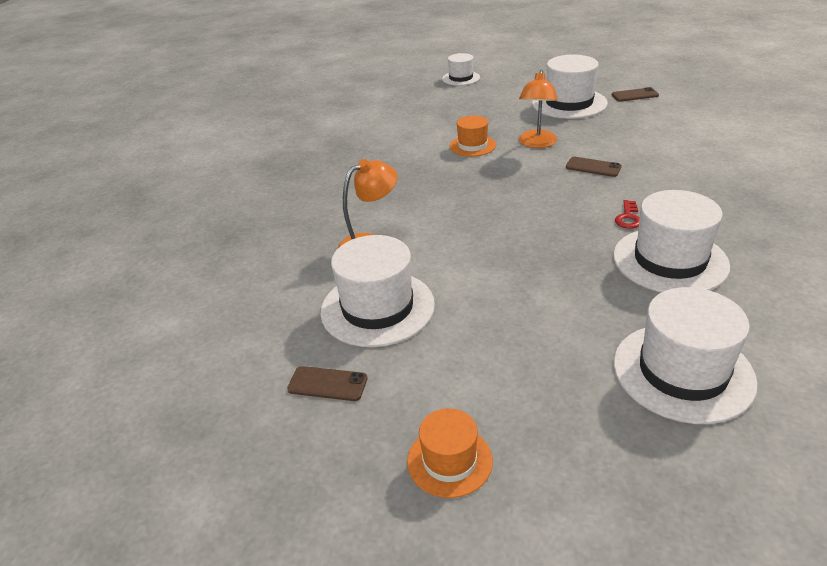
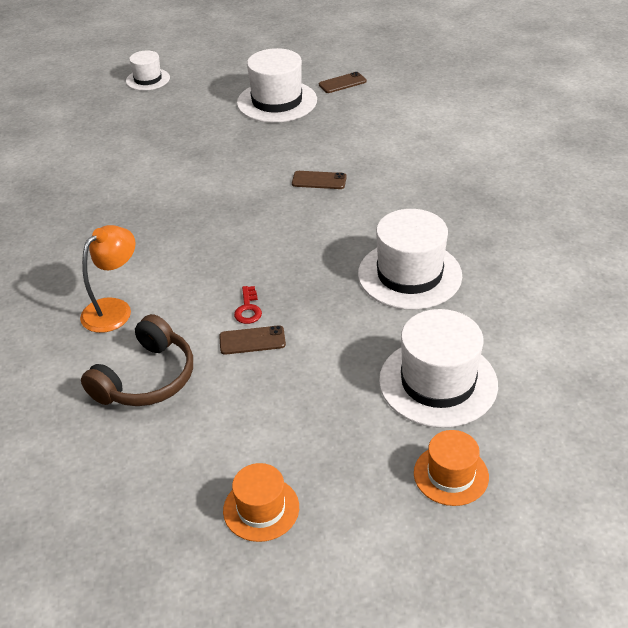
camera: 20 degrees left, 5 degrees up
brown phone [287,366,367,401] -> brown phone moved to [219,326,286,355]
white hat [320,235,435,347] -> brown headphones [81,314,193,406]
orange hat [450,115,496,157] -> orange hat moved to [414,430,489,506]
orange lamp [519,70,558,148] -> none
red key [615,200,640,229] -> red key moved to [234,286,262,324]

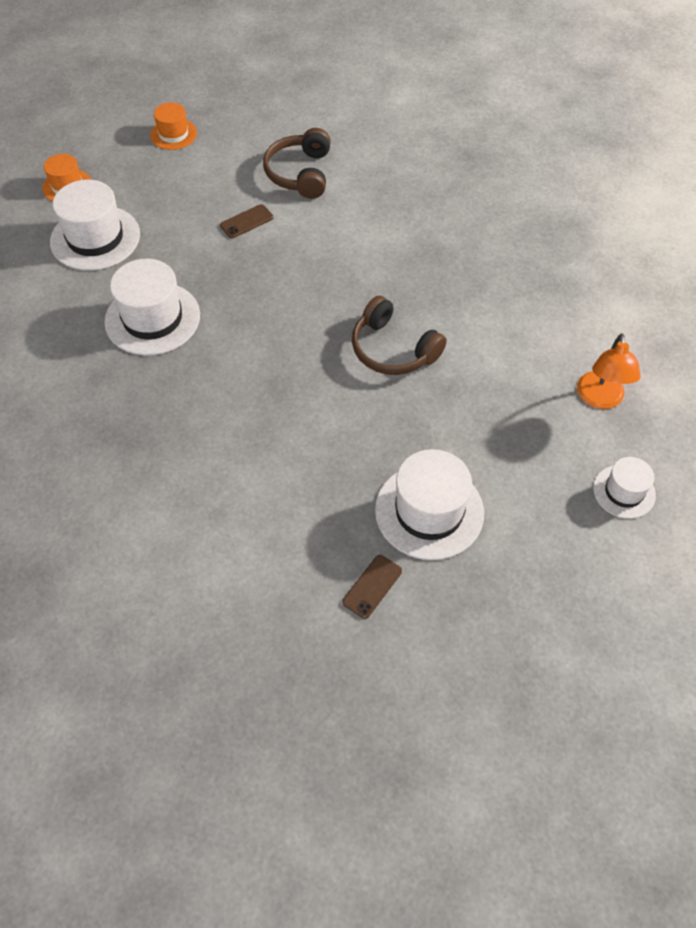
camera: 150 degrees right, 15 degrees up
orange lamp [80,225,136,333] -> orange lamp moved to [577,333,641,409]
red key [234,286,262,324] -> none
brown phone [292,171,347,189] -> none
none -> brown headphones [352,296,447,375]

